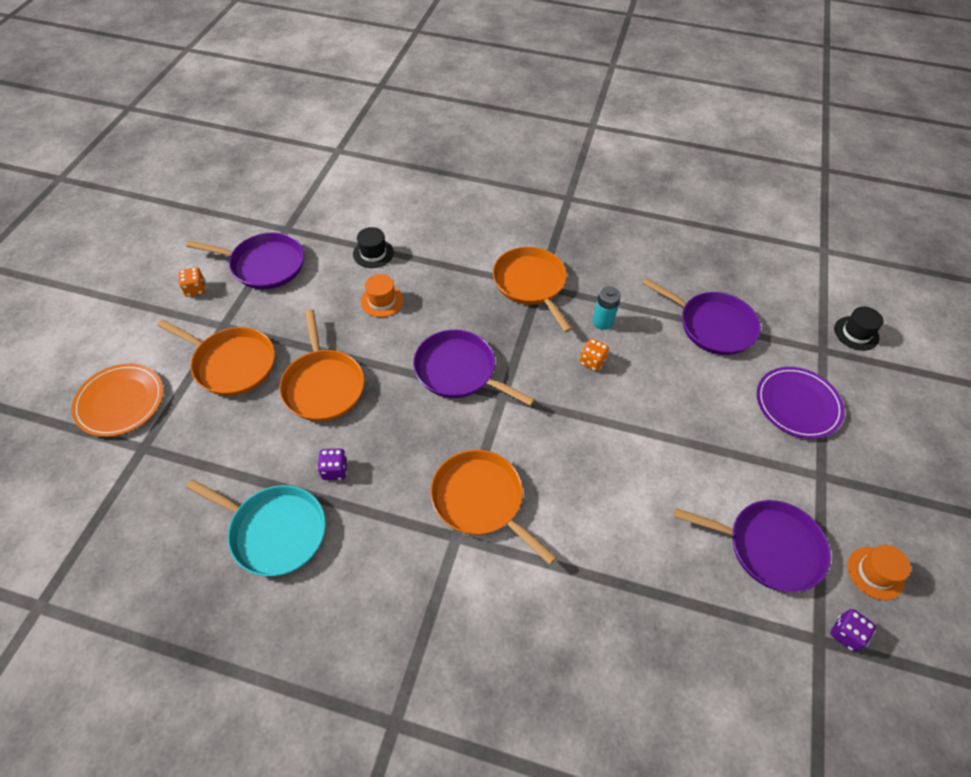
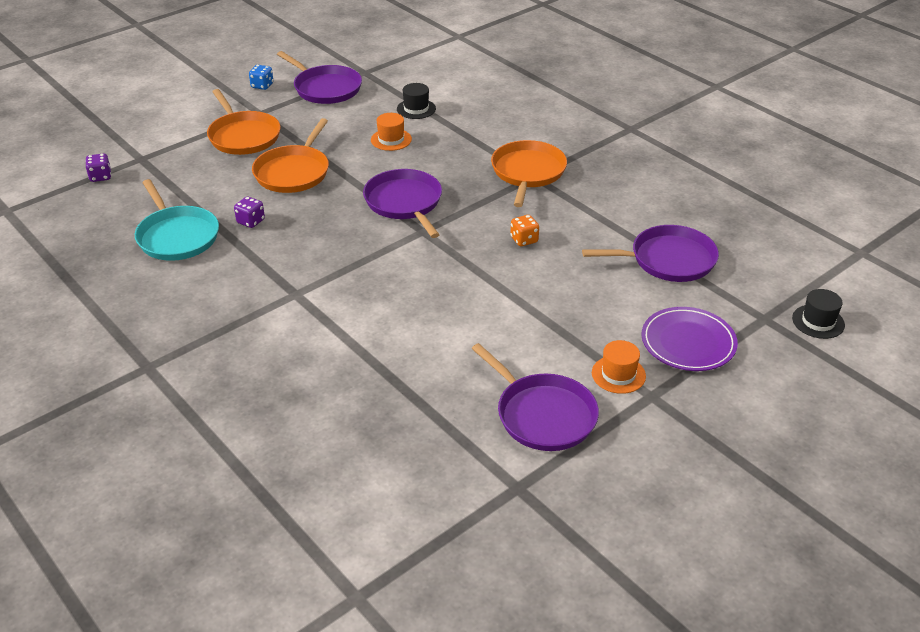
camera: 35 degrees right, 15 degrees down
orange plate [72,364,163,437] -> none
orange dice [178,267,206,297] -> blue dice [249,65,273,90]
orange pan [430,450,557,565] -> none
turquoise battery [593,286,621,330] -> none
purple pan [642,278,761,355] -> purple pan turned 75 degrees counterclockwise [582,225,719,282]
purple dice [830,609,876,652] -> purple dice moved to [85,153,111,182]
orange hat [848,545,911,600] -> orange hat moved to [592,340,646,394]

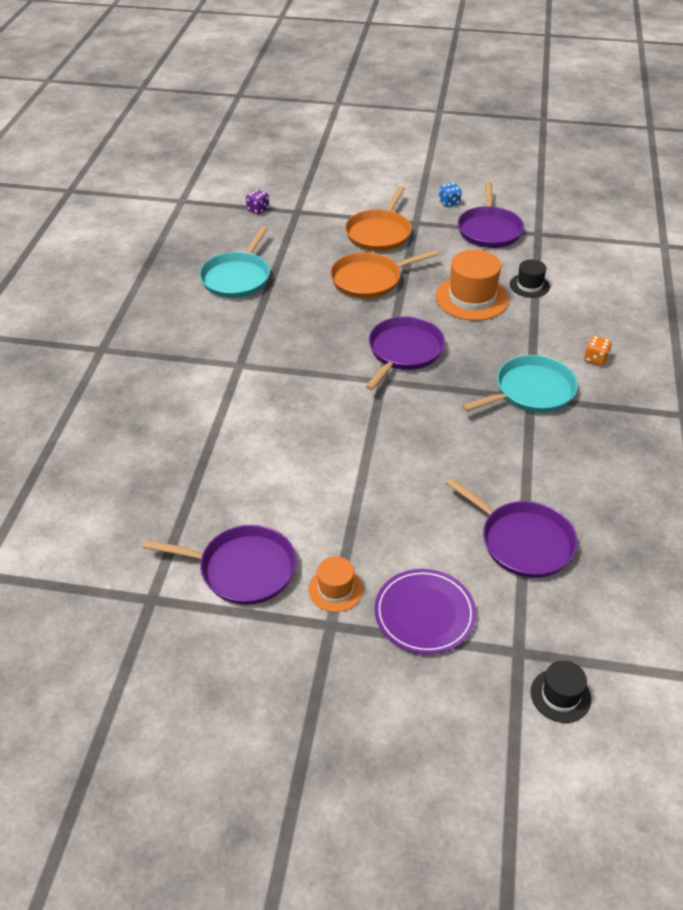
camera: 50 degrees right, 5 degrees up
purple dice [234,196,265,228] -> none
orange hat [371,113,412,151] -> orange hat [436,250,509,321], size x1.80
purple pan [472,343,599,451] -> purple pan turned 90 degrees counterclockwise [143,525,296,605]
orange pan [491,140,567,207] -> turquoise pan [462,355,578,413]
orange dice [510,215,539,246] -> orange dice moved to [584,336,612,366]

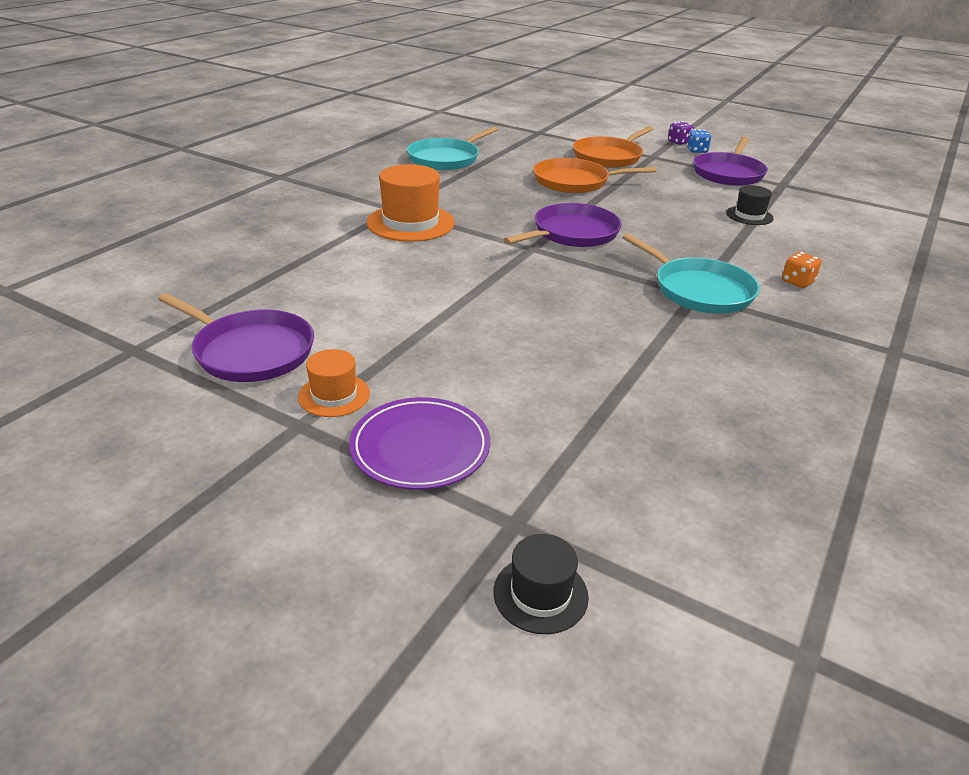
camera: 20 degrees right, 10 degrees down
purple dice [246,189,269,214] -> purple dice moved to [668,121,694,145]
orange hat [436,250,509,321] -> orange hat moved to [366,164,455,242]
purple pan [446,477,578,578] -> none
turquoise pan [462,355,578,413] -> turquoise pan turned 60 degrees clockwise [622,233,760,313]

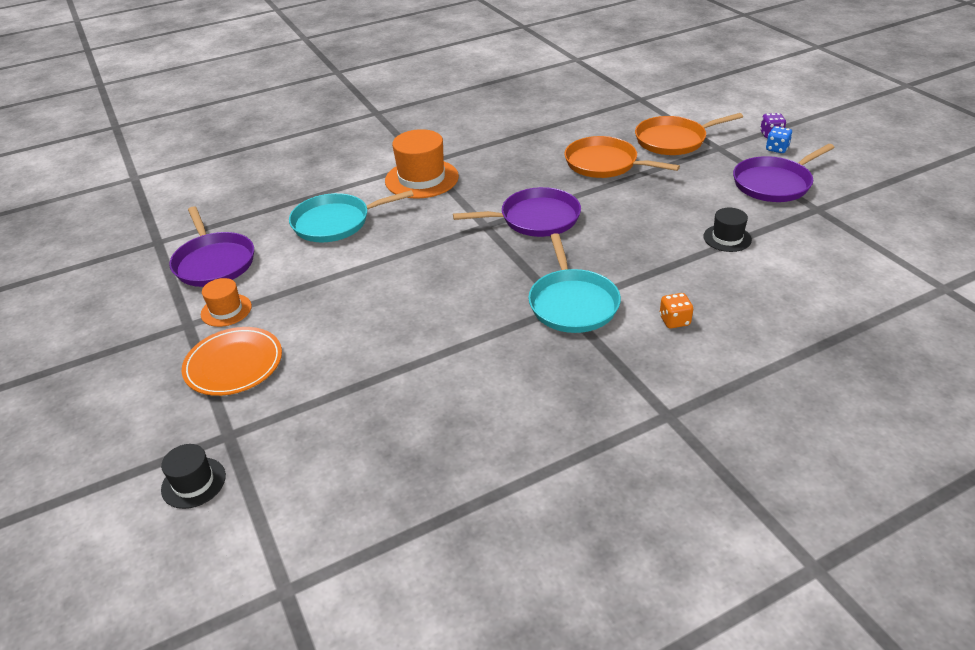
camera: 35 degrees right, 5 degrees up
purple plate [349,397,490,490] -> orange plate [182,327,282,396]
turquoise pan [407,127,498,170] -> turquoise pan moved to [289,190,414,242]

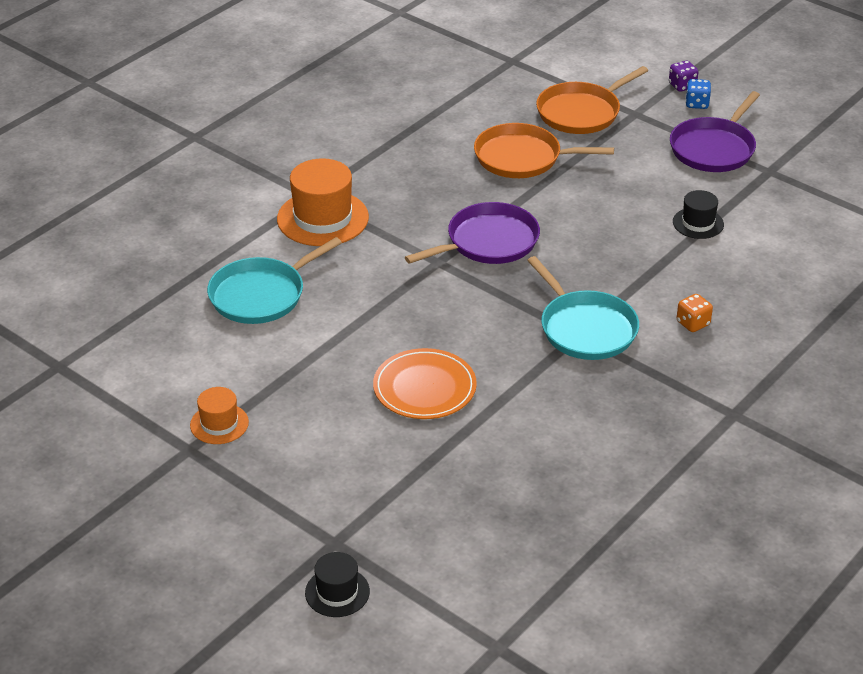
camera: 25 degrees left, 0 degrees up
purple pan [169,206,254,287] -> none
orange plate [182,327,282,396] -> orange plate moved to [373,348,477,419]

